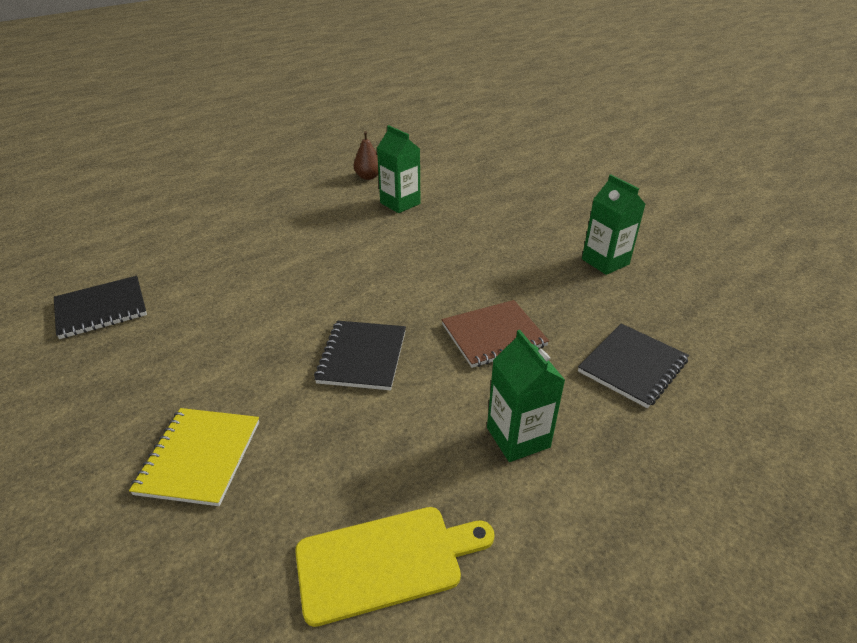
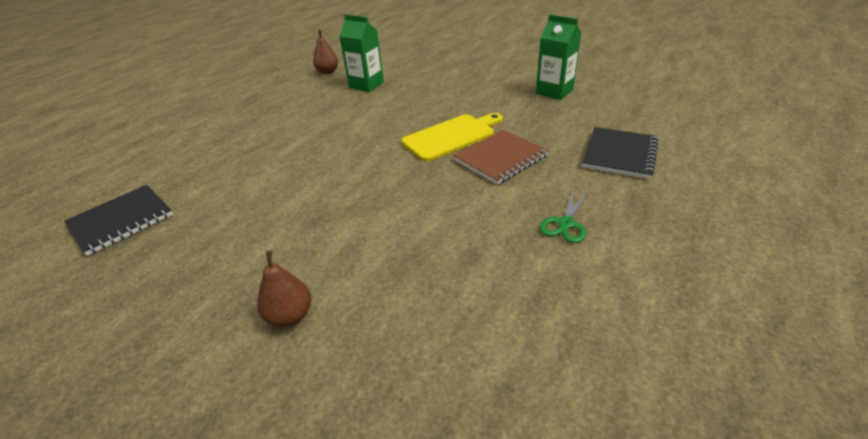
camera: 15 degrees left, 0 degrees up
yellow notebook [129,408,259,506] -> brown pear [257,250,311,327]
yellow cutting board [295,507,495,627] -> yellow cutting board moved to [401,113,503,162]
black notebook [314,321,406,390] -> none
green carton [487,330,565,462] -> green scissors [540,189,589,243]

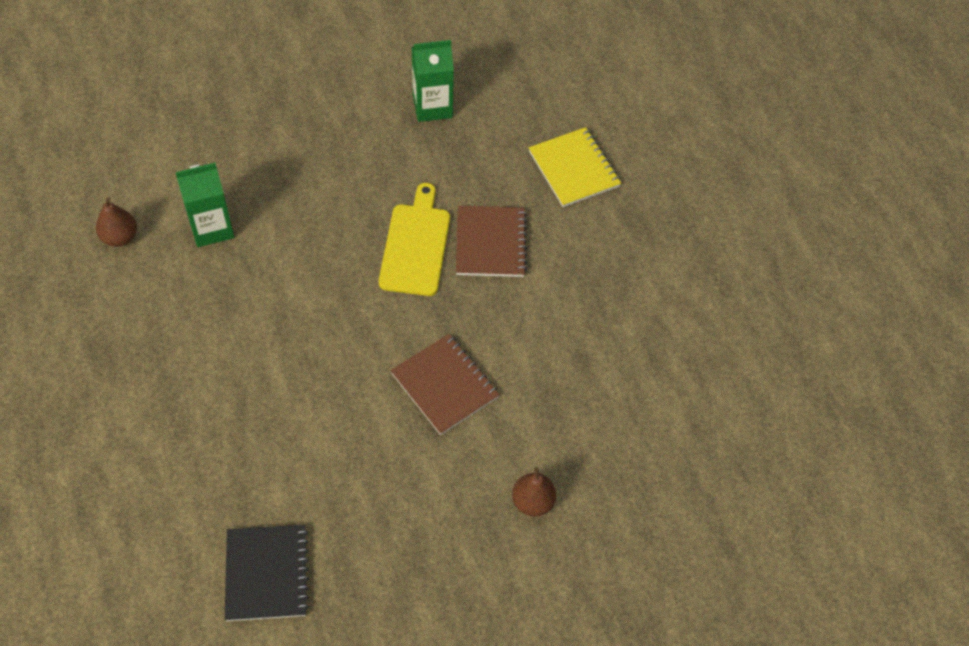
camera: 55 degrees left, 20 degrees up
green scissors [540,189,589,243] -> none
black notebook [582,127,659,179] -> yellow notebook [529,127,621,207]
none -> brown notebook [390,334,499,435]

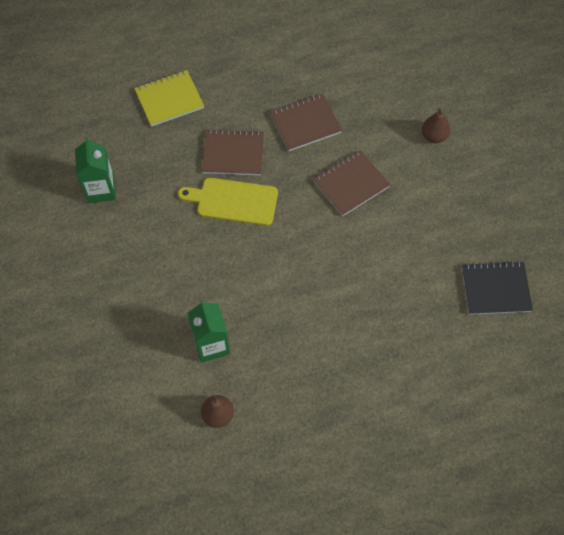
camera: 85 degrees left, 5 degrees up
none -> brown notebook [270,94,342,151]

